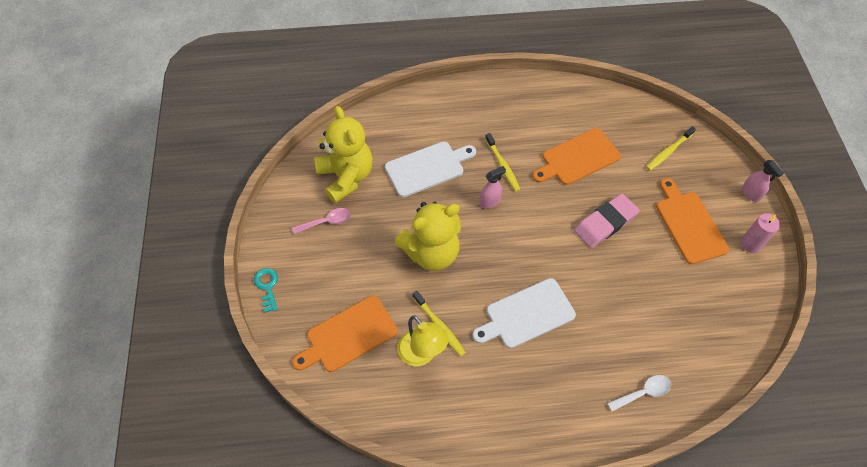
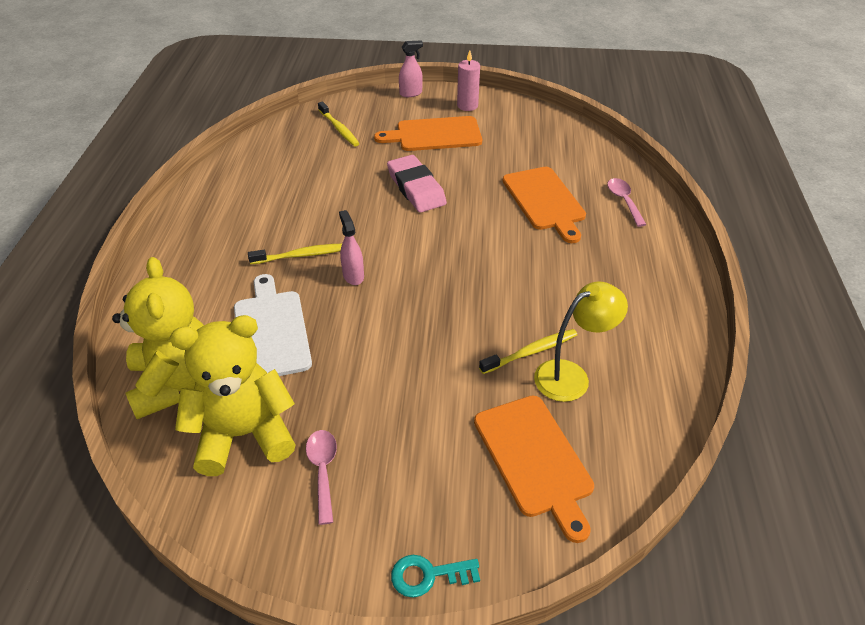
camera: 80 degrees left, 15 degrees down
yellow teddy bear [395,202,461,271] -> yellow teddy bear moved to [112,257,204,419]
white cutting board [472,278,576,348] -> none
orange cutting board [532,128,621,185] -> orange cutting board moved to [503,167,586,243]
white spoon [607,375,671,412] -> pink spoon [607,178,647,227]

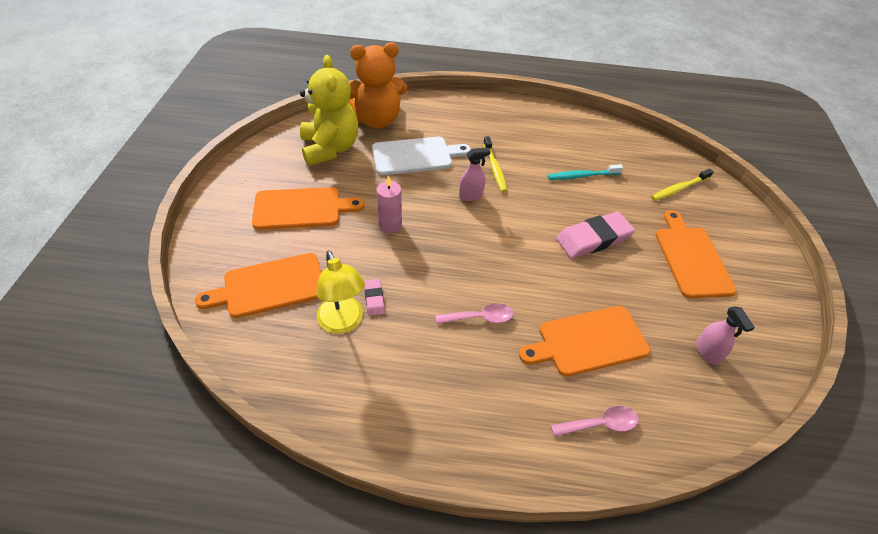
camera: 90 degrees right, 5 degrees up
yellow teddy bear [112,257,204,419] -> orange teddy bear [348,42,407,128]
pink spoon [306,430,337,525] -> pink spoon moved to [435,303,514,324]
turquoise key [391,555,480,598] -> none
pink spray bottle [399,40,423,97] -> pink spray bottle moved to [696,306,755,365]
pink candle [457,50,480,111] -> pink candle moved to [376,175,402,233]
yellow toothbrush [479,329,577,374] -> pink eraser [364,279,385,316]
none -> orange cutting board [252,187,365,230]
none -> turquoise toothbrush [548,164,623,180]

